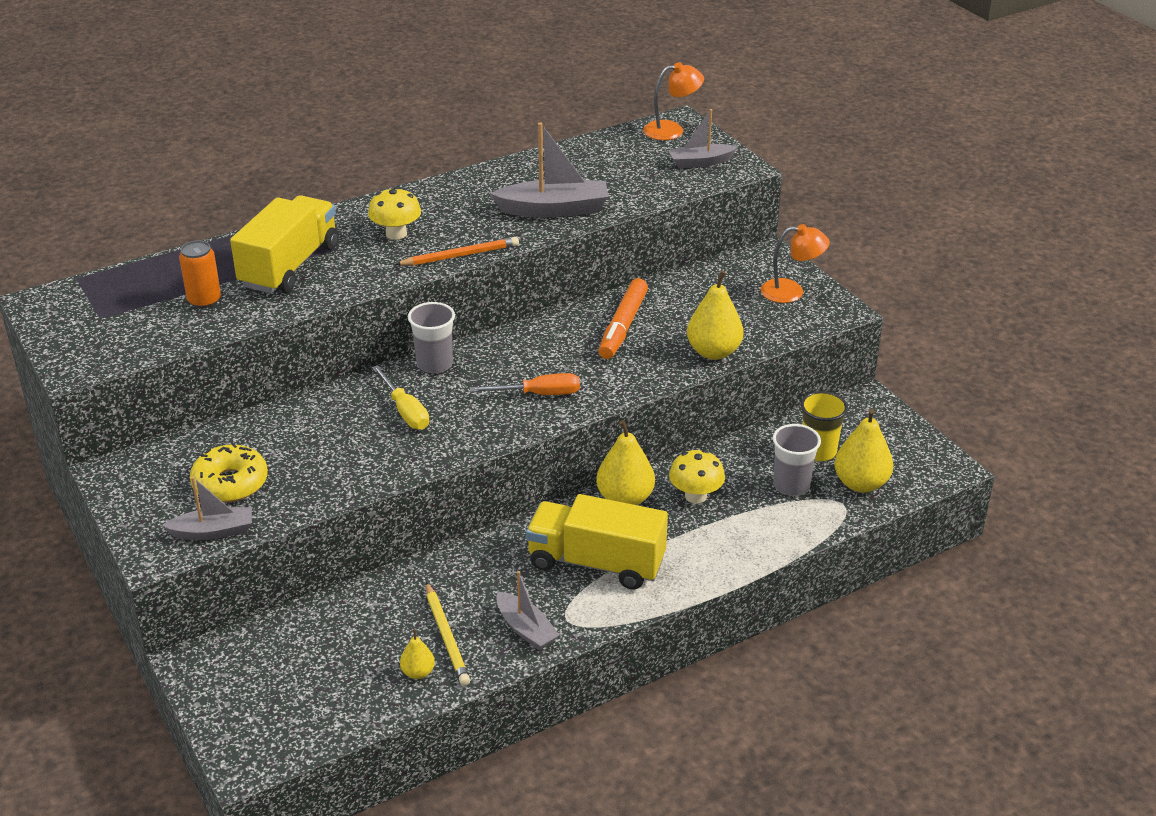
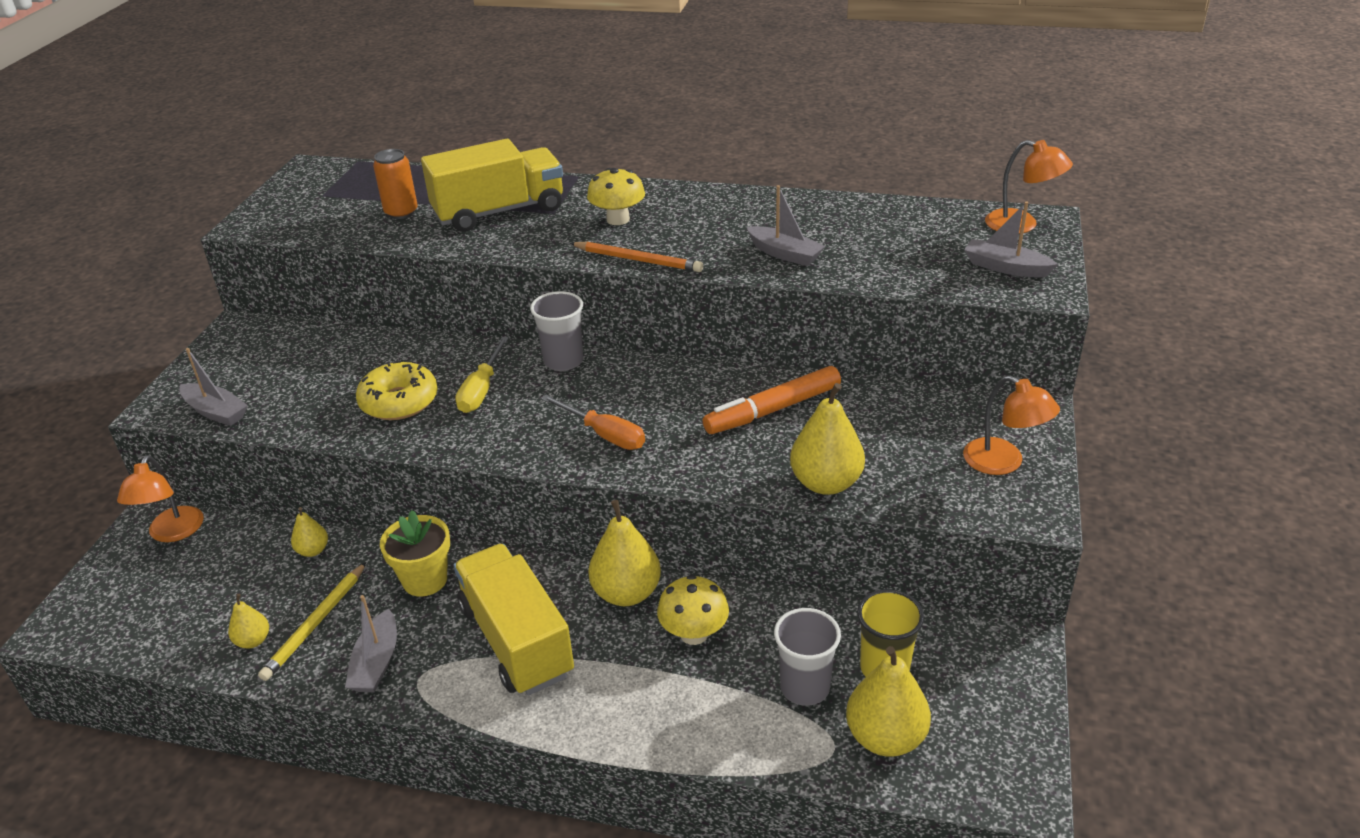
camera: 45 degrees right, 0 degrees up
yellow donut [190,443,268,503] -> yellow donut moved to [356,360,438,420]
grey boat [490,123,609,217] -> grey boat [747,185,825,266], size x0.63
none -> orange lamp [117,455,204,542]
none -> yellow pear [291,507,328,557]
none -> yellow flower pot [380,510,450,596]

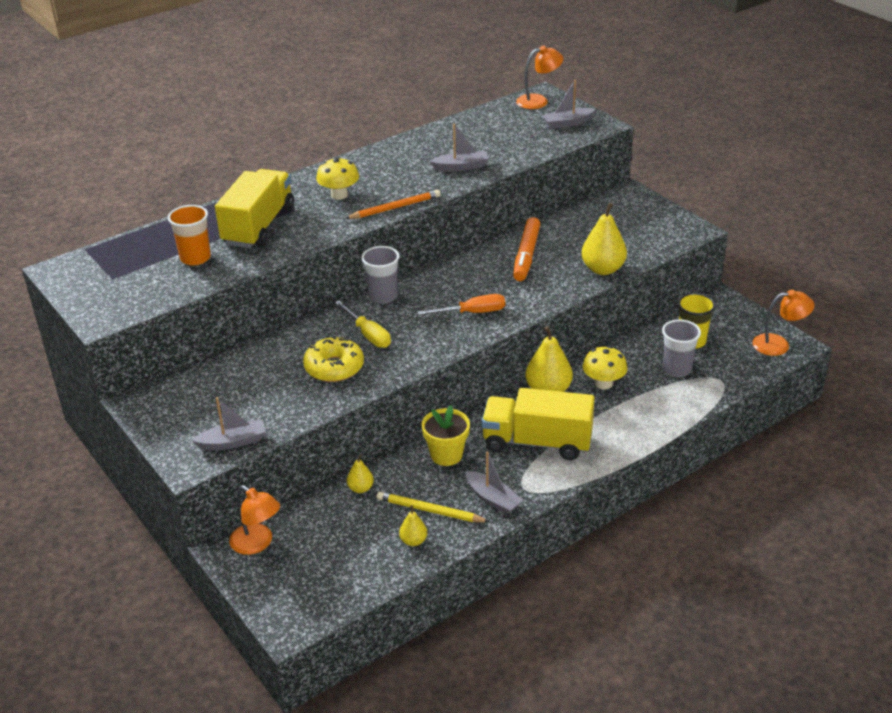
camera: 50 degrees left, 0 degrees up
yellow pencil [258,562,366,681] -> yellow pencil turned 135 degrees clockwise [377,492,490,522]
orange can [373,149,418,219] -> orange cup [168,205,211,266]
yellow pear [846,646,931,757] -> none
orange lamp [963,376,1060,475] -> orange lamp moved to [752,290,815,356]

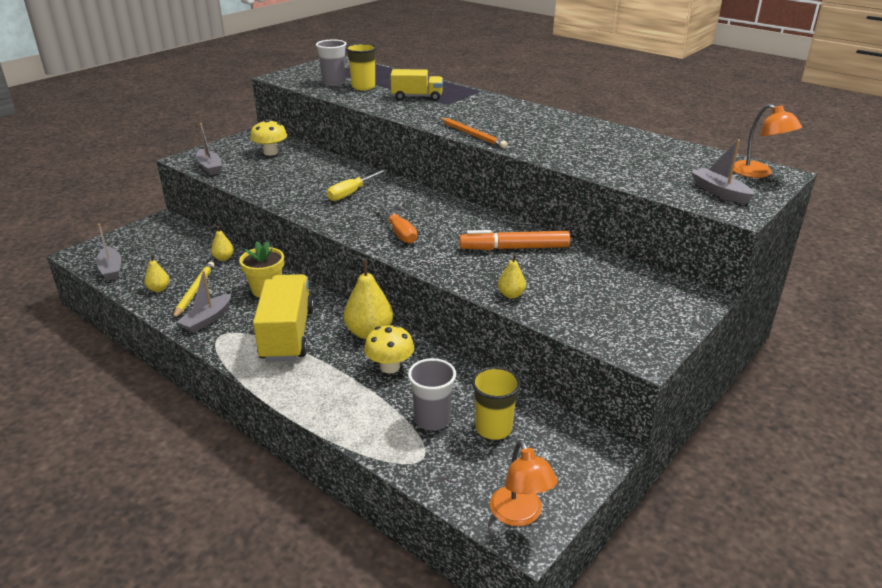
camera: 75 degrees right, 5 degrees down
orange cup [168,205,211,266] -> yellow cup [346,43,377,90]
yellow truck [215,169,294,248] -> yellow truck [390,69,443,101], size x0.61
orange lamp [229,485,280,555] -> none
yellow donut [303,336,364,382] -> none
yellow mushroom [316,157,359,200] -> yellow mushroom moved to [250,119,287,156]
grey cup [361,246,400,304] -> grey cup moved to [316,40,347,86]
grey boat [429,124,489,172] -> grey boat moved to [96,224,121,280]
yellow pear [581,203,627,275] -> yellow pear [498,254,526,298], size x0.53

